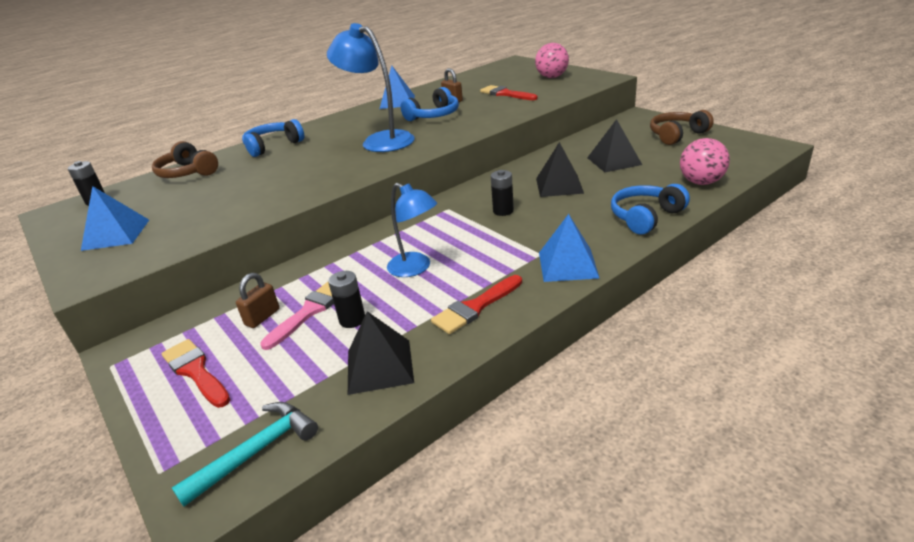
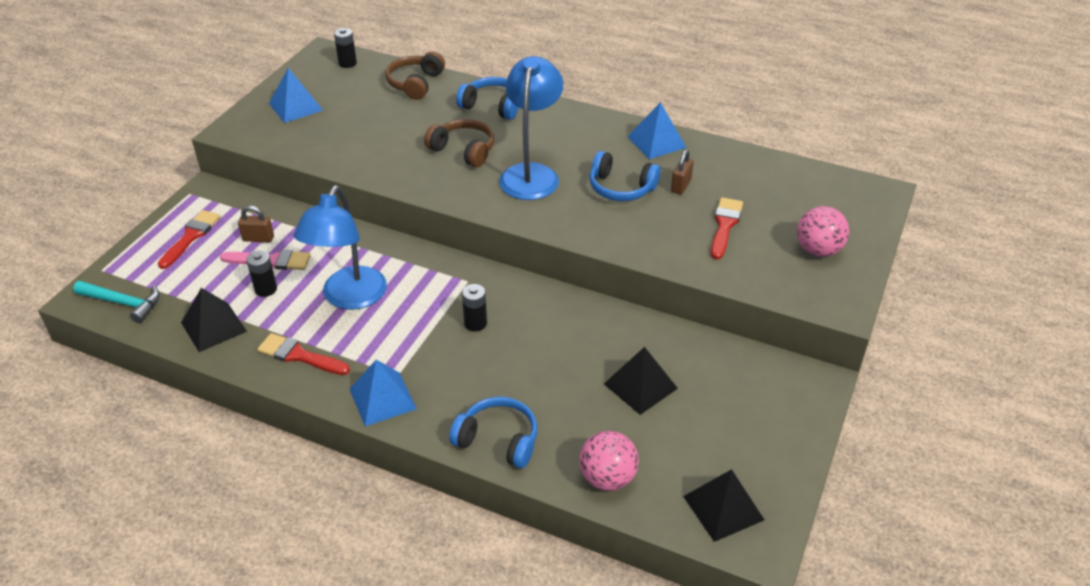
camera: 60 degrees right, 10 degrees up
blue lamp [387,183,437,277] -> blue lamp [294,185,387,310], size x1.54
black pyramid [536,142,584,197] -> black pyramid moved to [683,469,764,542]
brown headphones [650,110,714,145] -> brown headphones moved to [424,119,494,168]

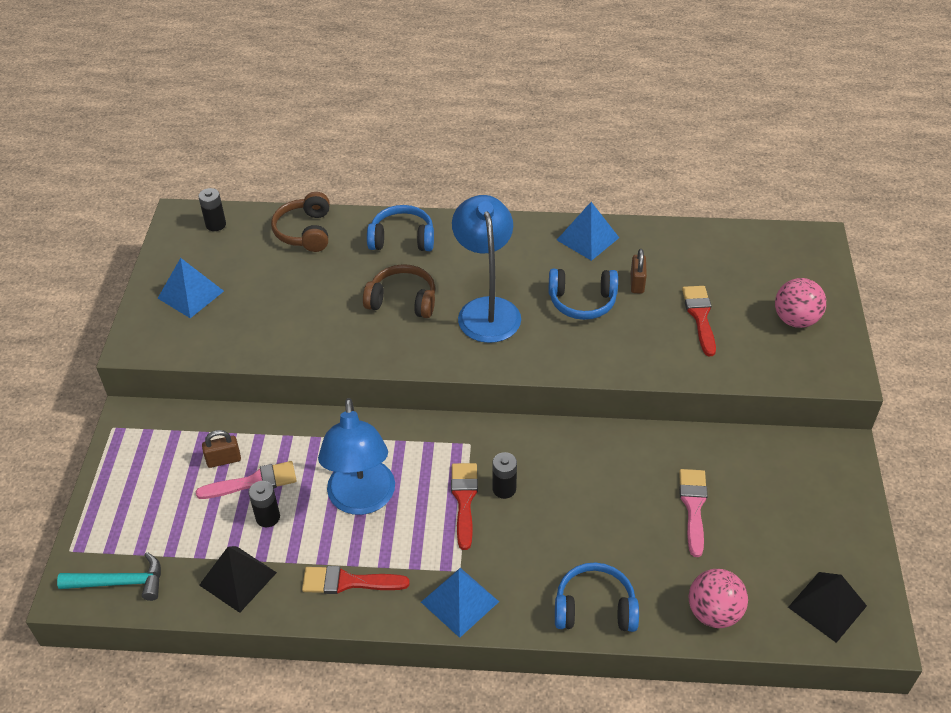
camera: 20 degrees left, 5 degrees up
red brush [158,210,221,269] -> red brush moved to [451,463,478,550]
black pyramid [604,347,678,415] -> pink brush [679,469,708,557]

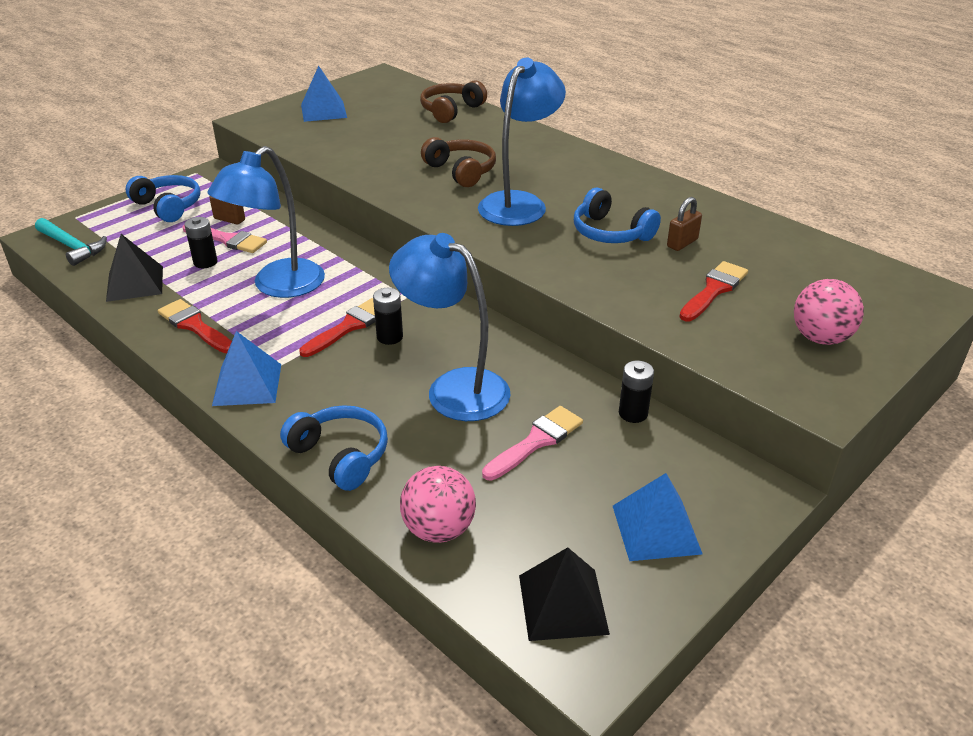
camera: 40 degrees right, 10 degrees down
black battery [198,188,226,231] -> black battery moved to [619,361,654,423]
blue headphones [367,205,434,251] -> blue headphones moved to [125,175,200,222]
blue pyramid [557,202,619,261] -> blue pyramid moved to [613,473,703,561]
none -> blue lamp [389,233,511,421]

